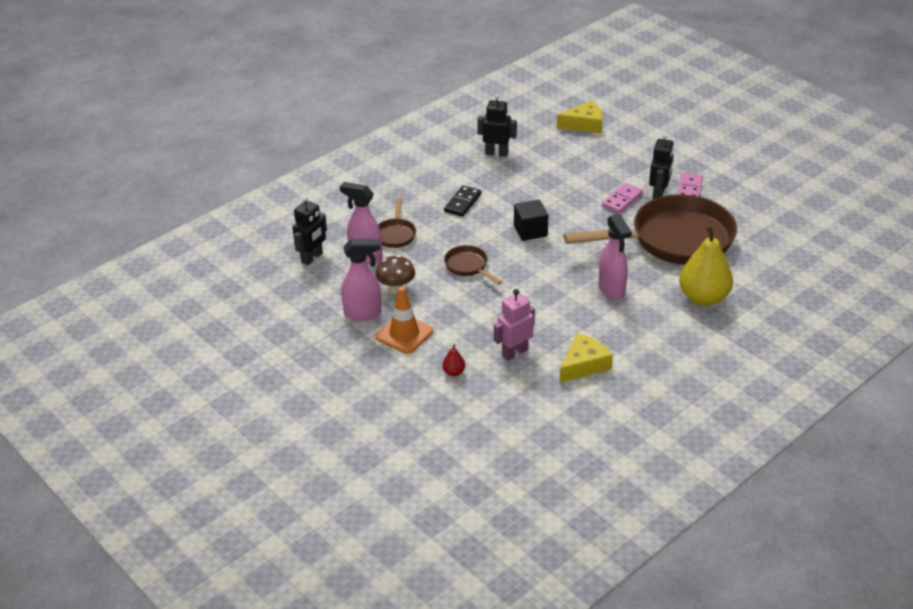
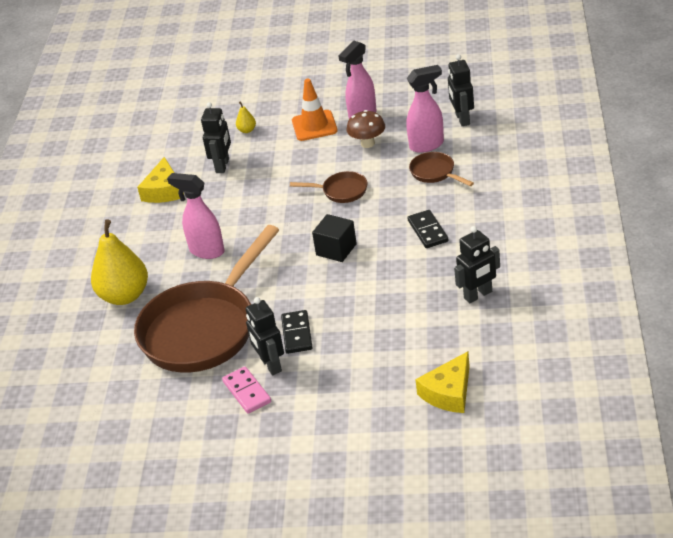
camera: 140 degrees right, 0 degrees up
red pear [442,344,465,376] -> yellow pear [236,102,256,133]
pink robot [494,289,535,360] -> black robot [201,102,231,173]
pink domino [602,183,643,213] -> black domino [281,310,313,354]

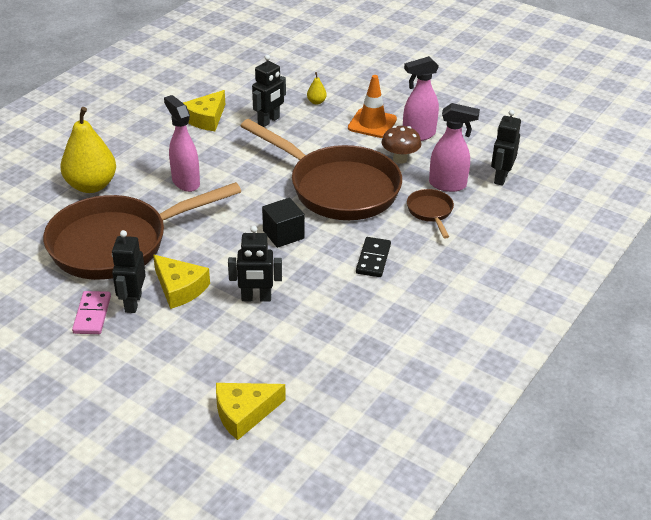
camera: 25 degrees right, 0 degrees up
black domino [281,310,313,354] -> yellow cheese [153,255,210,309]
brown pan [290,171,367,203] -> brown pan [241,119,402,220], size x2.38
black robot [454,226,500,303] -> black robot moved to [228,226,282,302]

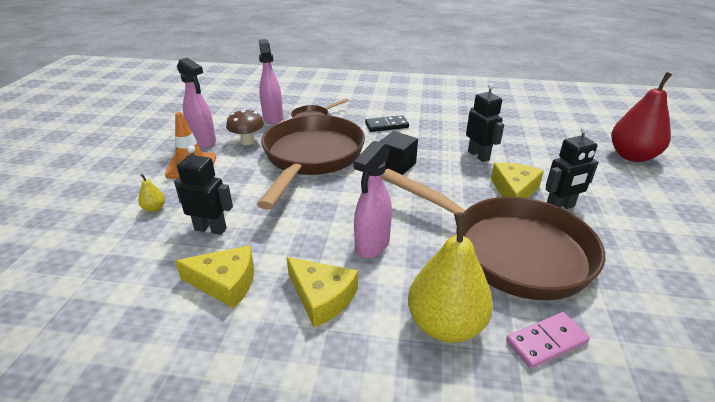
camera: 115 degrees left, 5 degrees down
pink domino [72,291,111,334] -> pink domino moved to [506,312,590,369]
yellow cheese [216,383,286,440] -> yellow cheese moved to [286,257,358,328]
black robot [491,110,521,186] -> none
none -> red pear [611,72,672,162]

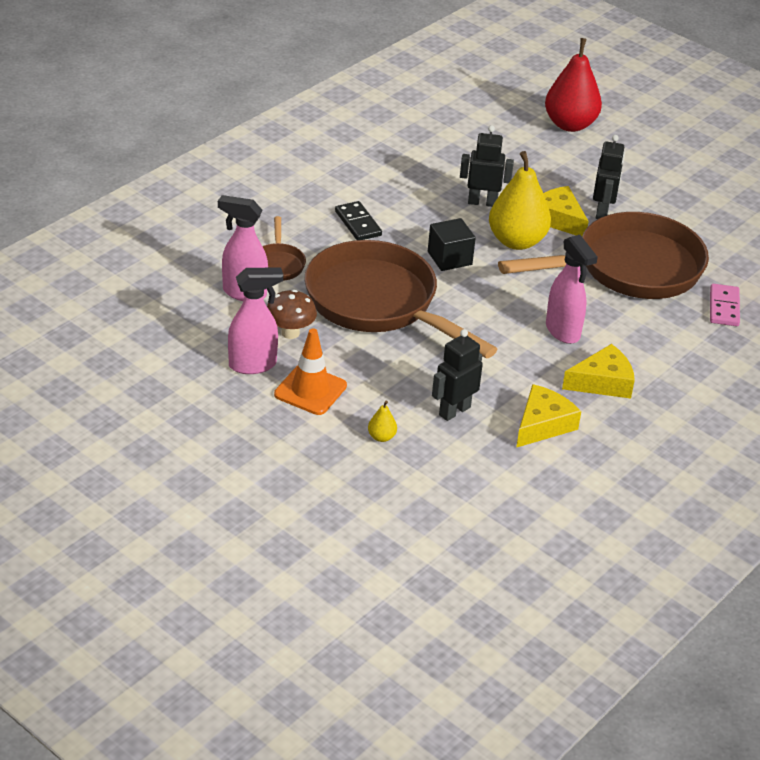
camera: 60 degrees left, 5 degrees up
black domino [365,115,409,132] -> black domino turned 45 degrees counterclockwise [335,201,382,240]
yellow pear [408,212,493,343] -> yellow pear moved to [489,151,551,250]

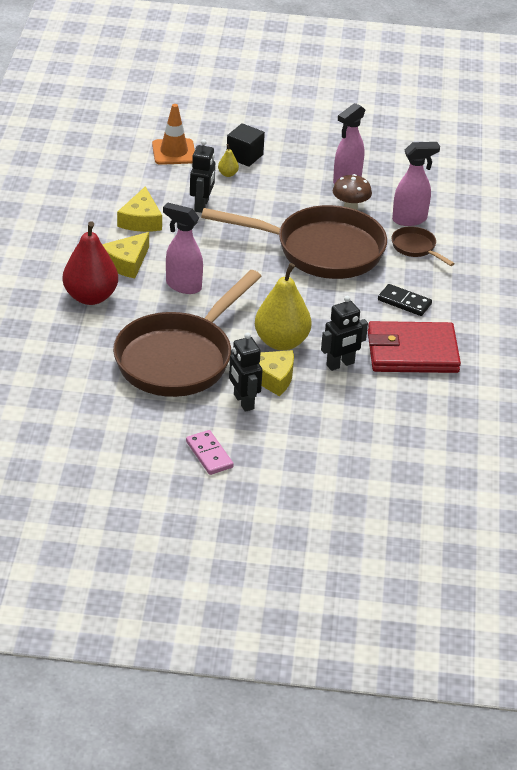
camera: 145 degrees right, 0 degrees up
orange traffic cone [274,329,347,415] -> orange traffic cone moved to [152,104,195,165]
black cube [428,218,476,271] -> black cube moved to [227,123,265,167]
red pear [545,38,602,132] -> red pear moved to [63,221,118,305]
pink domino [710,284,740,326] -> pink domino moved to [186,430,234,475]
none -> red wallet [368,321,461,373]

